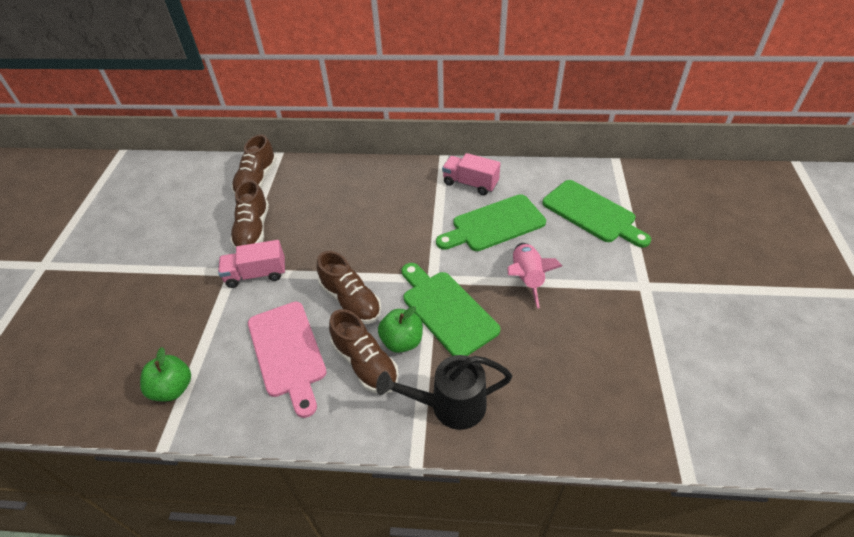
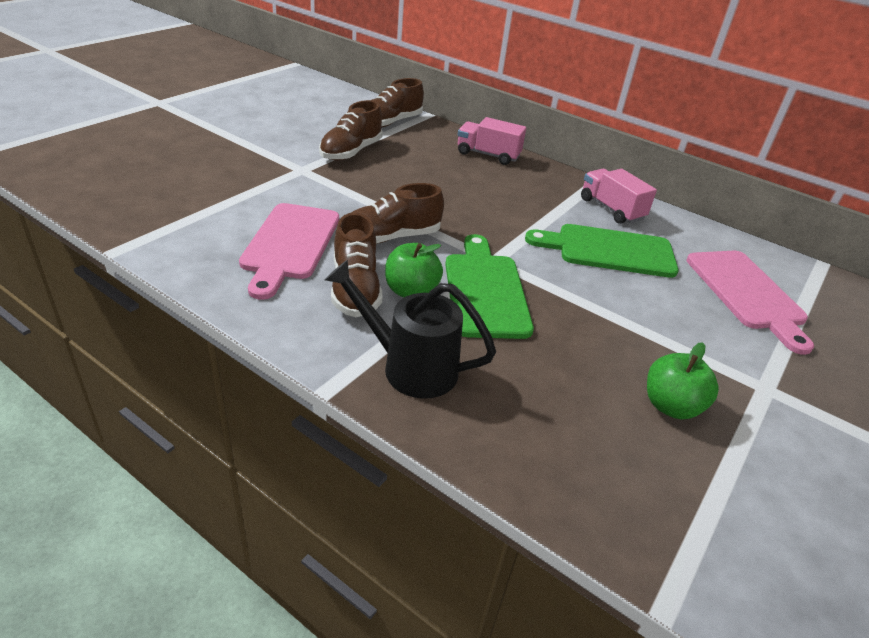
camera: 25 degrees right, 10 degrees down
green apple [140,347,191,401] -> green apple moved to [647,342,719,419]
pink truck [218,240,285,288] -> pink truck moved to [458,117,526,165]
brown shoe [317,251,381,324] -> brown shoe turned 75 degrees clockwise [351,183,444,244]
pink rocket [507,243,562,309] -> none
green cutting board [542,180,651,248] -> pink cutting board [687,251,814,355]

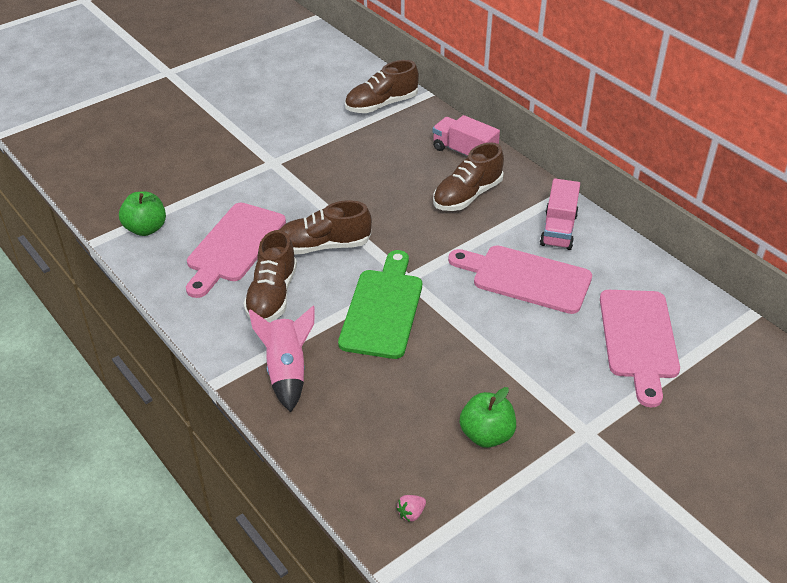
camera: 20 degrees right, 5 degrees up
brown shoe [319,100,383,161] -> brown shoe moved to [433,142,504,211]
black watering can [325,260,496,399] -> pink rocket [249,306,315,412]
green apple [385,243,443,297] -> green apple moved to [119,191,166,236]
green cutting board [525,224,678,278] -> pink cutting board [448,245,592,314]
pink truck [581,169,657,224] -> pink truck turned 150 degrees counterclockwise [540,178,580,250]
none -> pink strawberry [396,495,426,522]

